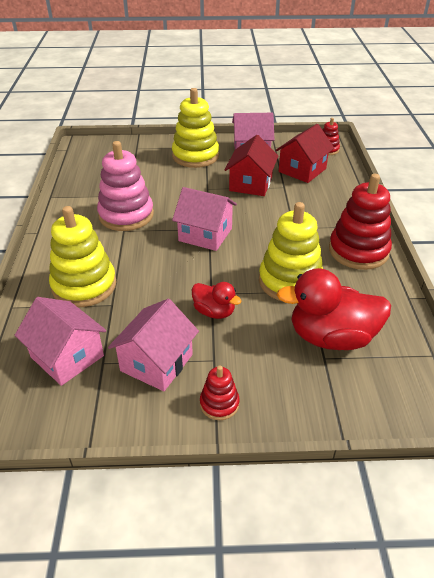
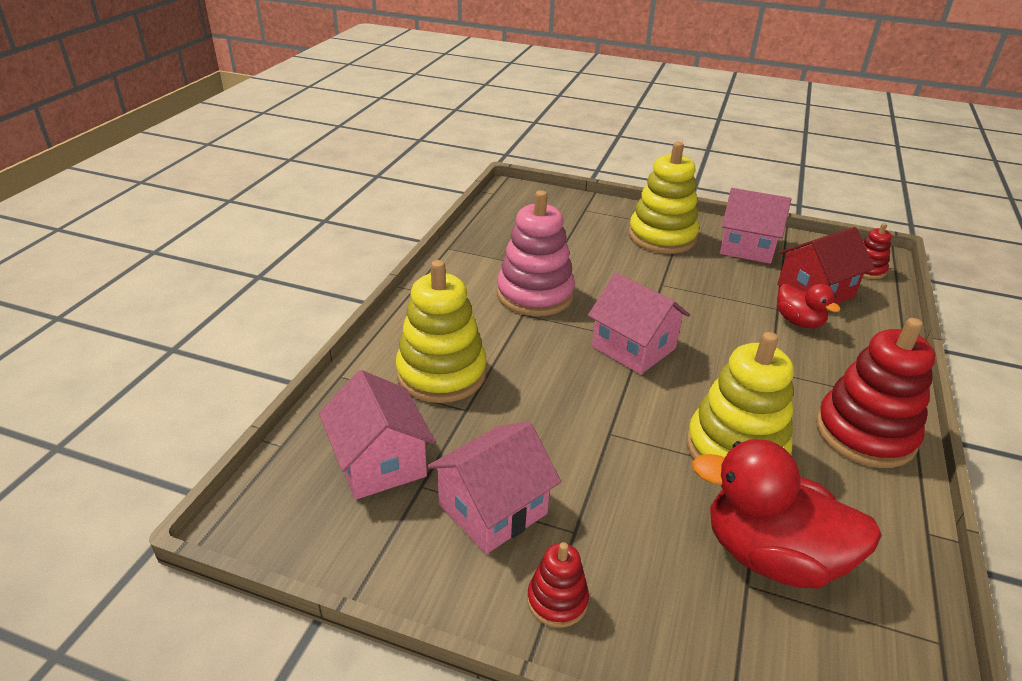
camera: 20 degrees right, 5 degrees down
red duck [192,282,241,319] -> red duck moved to [778,284,841,328]
red house [225,135,278,196] -> none

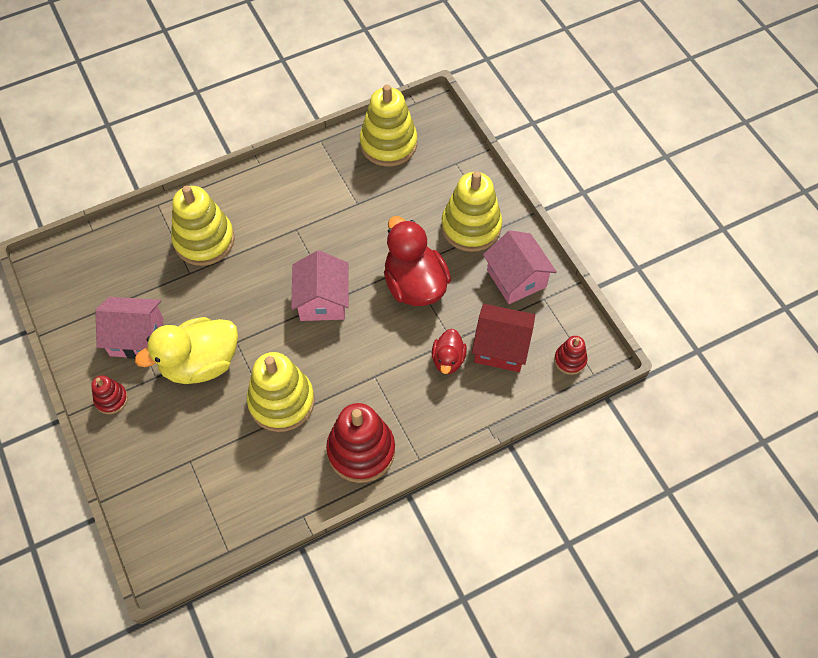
camera: 45 degrees right, 25 degrees up
pink house [319,370,436,500] -> none
pink stacking toy [497,190,575,316] -> none
red duck [692,439,882,589] -> red duck moved to [384,216,451,306]
none -> yellow duck [135,317,238,384]
none -> yellow stacking toy [360,84,417,166]

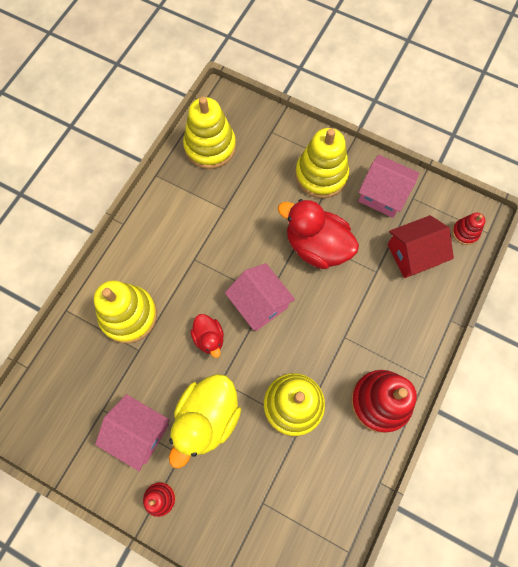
camera: 35 degrees left, 10 degrees up
pink house [95,297,164,359] -> pink house turned 60 degrees clockwise [95,394,170,471]
red duck [432,329,467,374] -> red duck moved to [190,314,224,358]

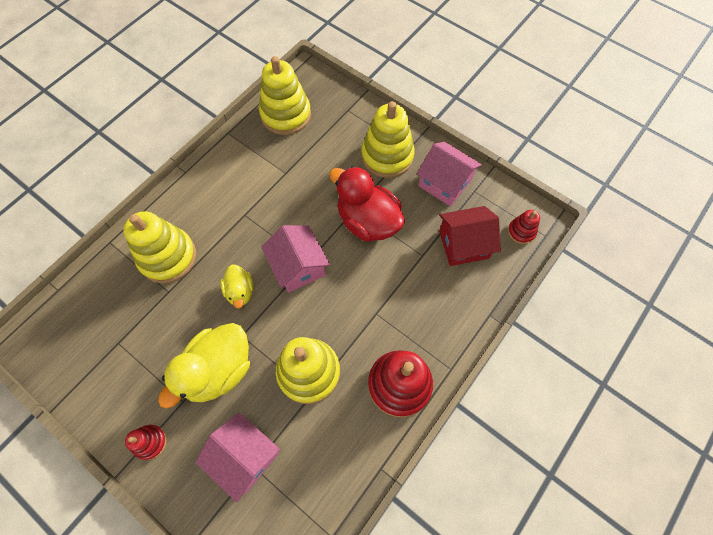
camera: 10 degrees right, 5 degrees down
pink house [95,394,170,471] -> pink house moved to [195,412,280,502]
red duck [190,314,224,358] -> yellow duck [220,264,254,308]

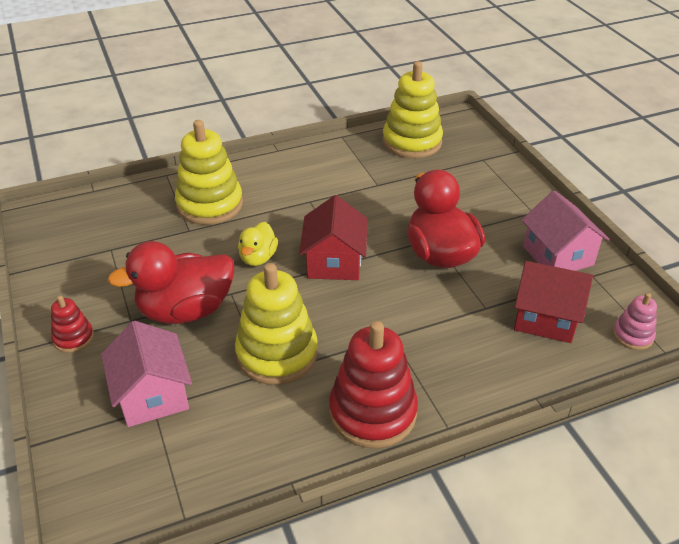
camera: 30 degrees right, 25 degrees down
yellow duck [158,323,250,408] -> red duck [108,241,234,324]
pink house [261,225,330,293] -> red house [299,195,368,280]
yellow stacking toy [361,101,415,178] -> none
red stacking toy [508,210,540,244] -> pink stacking toy [613,293,657,350]

